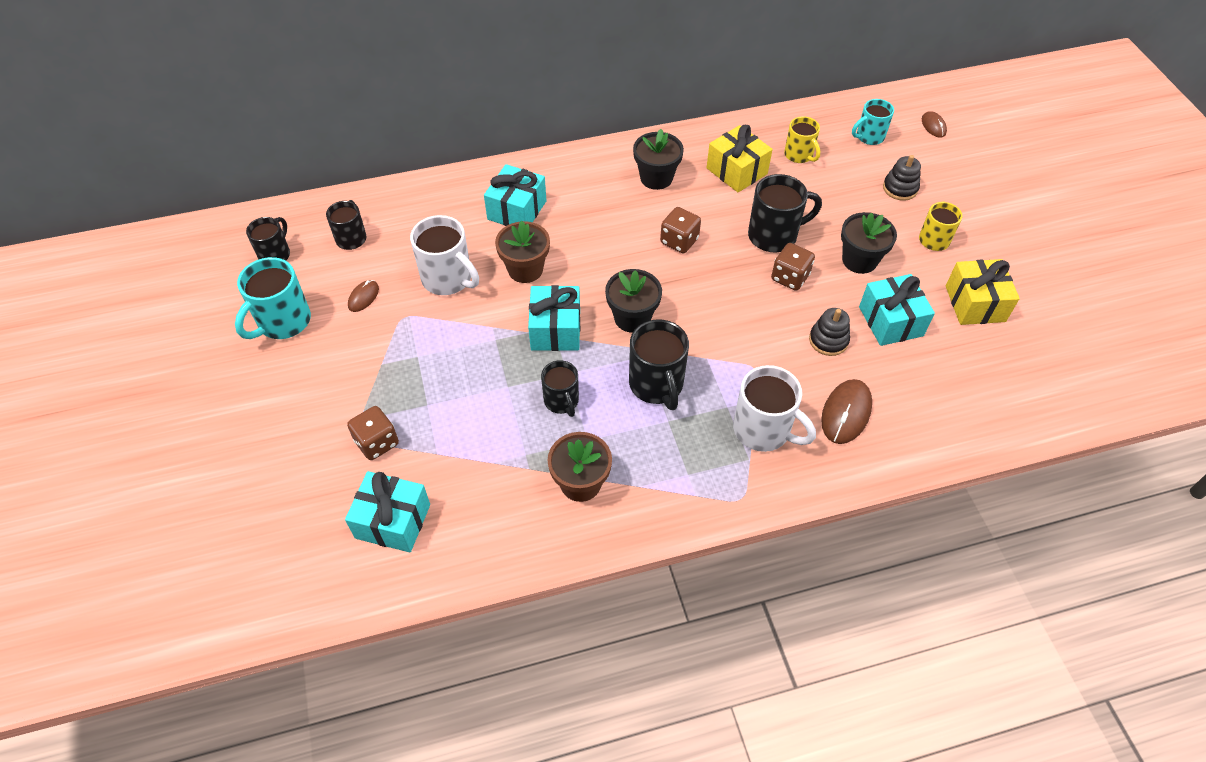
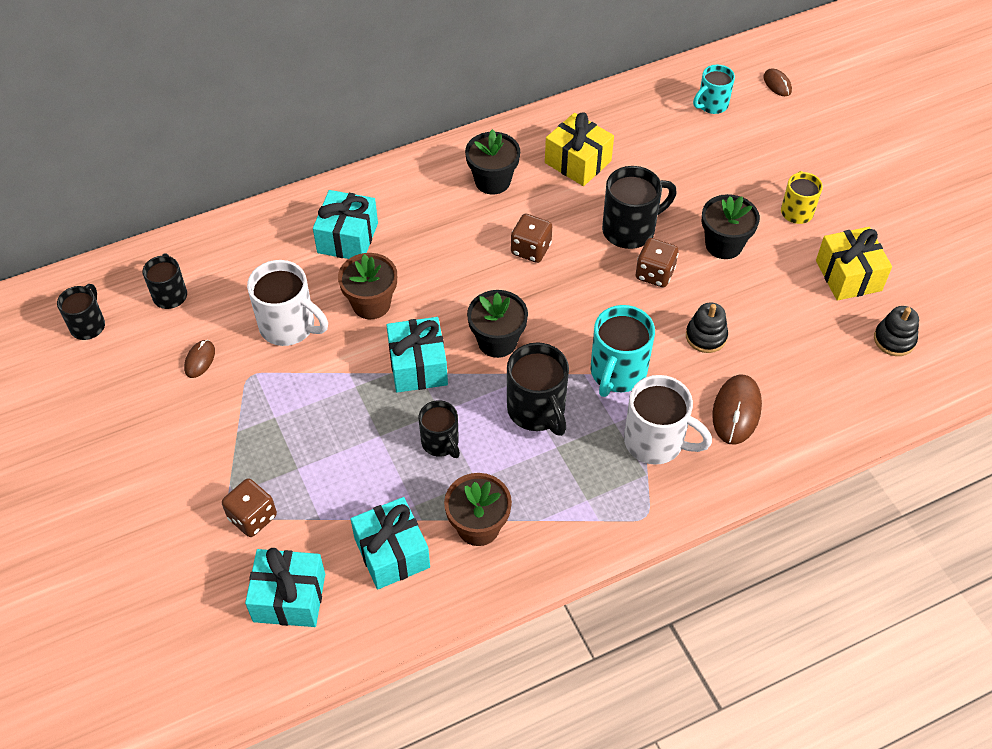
camera: 10 degrees left, 0 degrees up
turquoise mug [235,257,311,339] -> turquoise mug moved to [591,305,655,397]
yellow mug [784,116,820,163] -> none
turquoise gift [859,274,935,346] -> turquoise gift moved to [351,497,430,589]
black stacking toy [883,155,921,201] -> black stacking toy moved to [874,306,919,356]

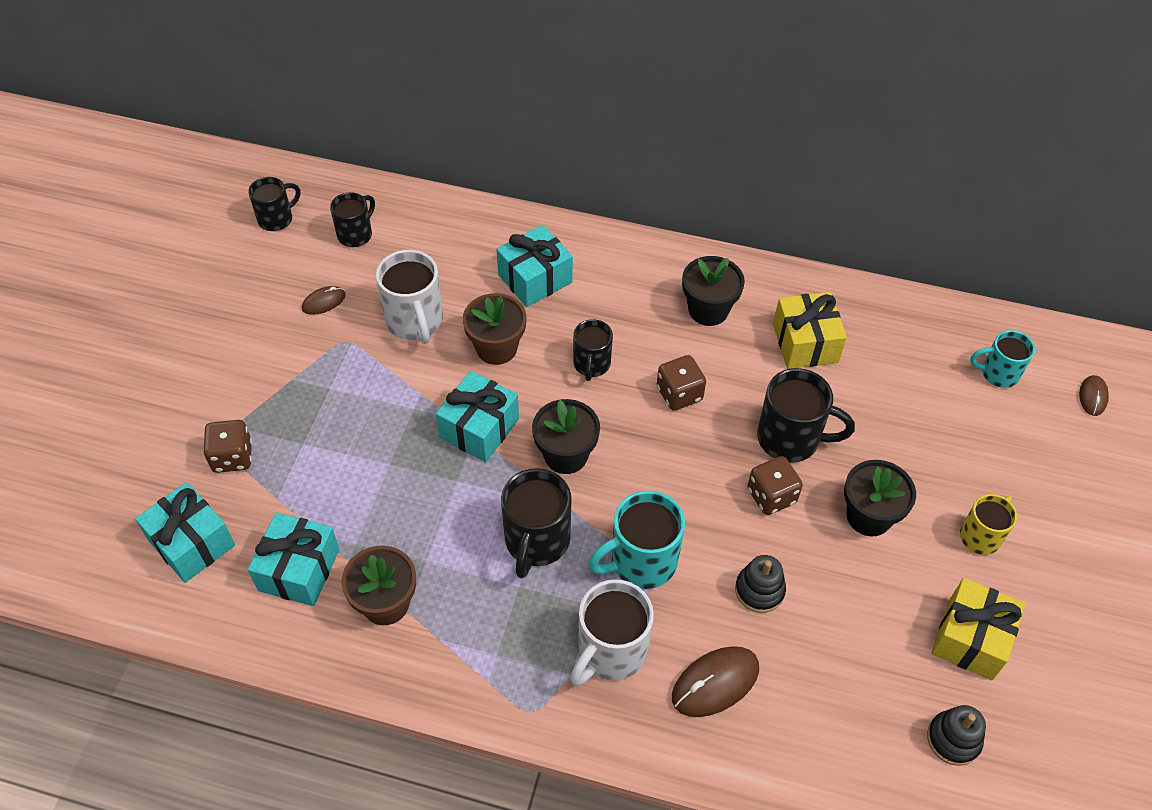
camera: 40 degrees right, 0 degrees up
black mug [419,400,460,458] -> black mug moved to [573,319,613,381]
white mug [624,375,712,465] -> white mug turned 60 degrees clockwise [570,579,654,686]

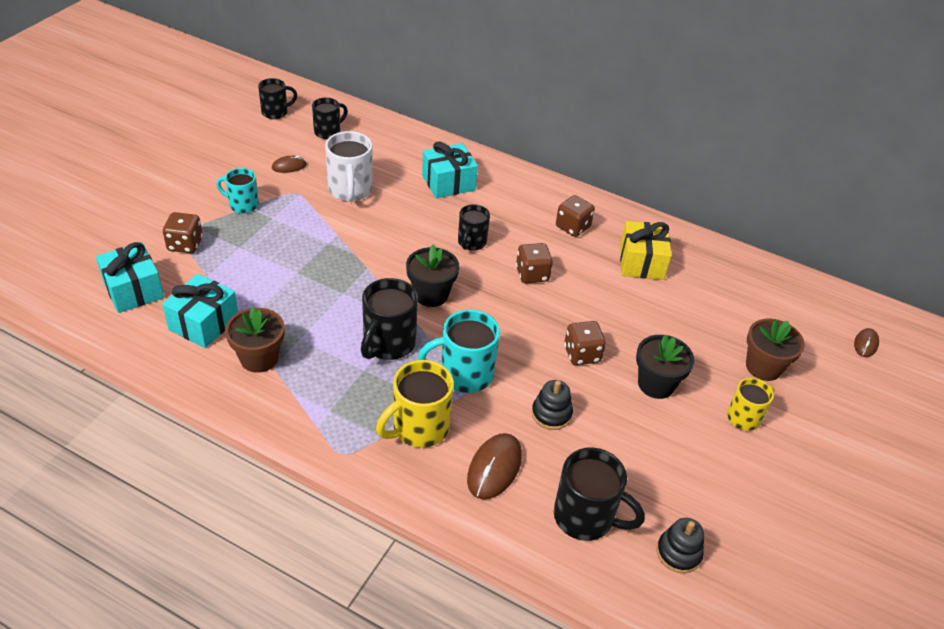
camera: 10 degrees right, 10 degrees down
turquoise gift [436,371,519,462] -> none
brown flower pot [463,293,527,365] -> brown flower pot moved to [746,319,805,381]
white mug [570,579,654,686] -> yellow mug [376,360,454,448]
brown mouse [672,646,759,717] -> brown mouse turned 45 degrees counterclockwise [467,433,522,500]
black flower pot [682,256,745,326] -> brown dice [556,195,595,237]
black mug [757,368,855,463] -> black mug moved to [554,448,645,541]
yellow gift [931,578,1025,680] -> none
turquoise mug [970,330,1035,388] -> turquoise mug moved to [216,168,259,213]

